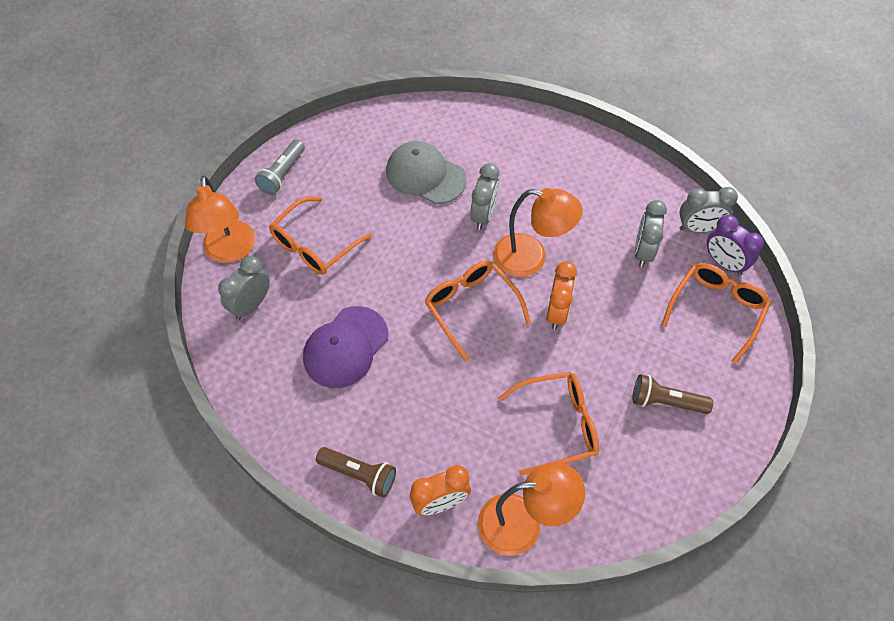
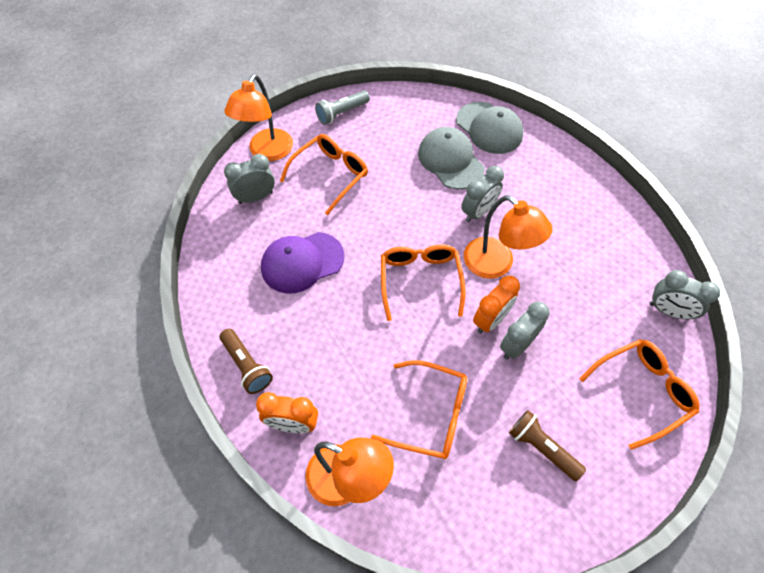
camera: 30 degrees right, 0 degrees up
orange glasses [269,197,372,275] -> orange glasses turned 150 degrees clockwise [280,134,368,215]
grey clock [634,200,667,267] -> grey clock moved to [500,301,550,359]
purple clock [707,215,764,276] -> none
none -> grey cap [456,102,524,154]

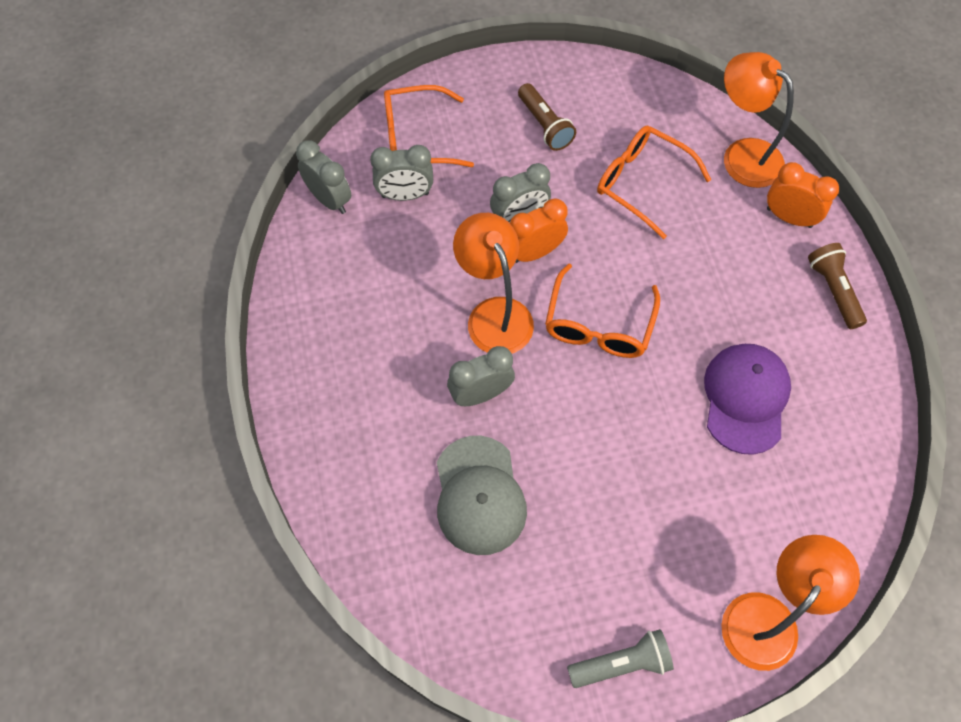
camera: 160 degrees left, 5 degrees up
grey clock [224,154,275,204] -> grey clock moved to [370,145,433,201]
purple cap [261,232,344,294] -> purple cap turned 75 degrees counterclockwise [704,344,791,455]
orange glasses [280,134,368,215] -> none
grey cap [456,102,524,154] -> none

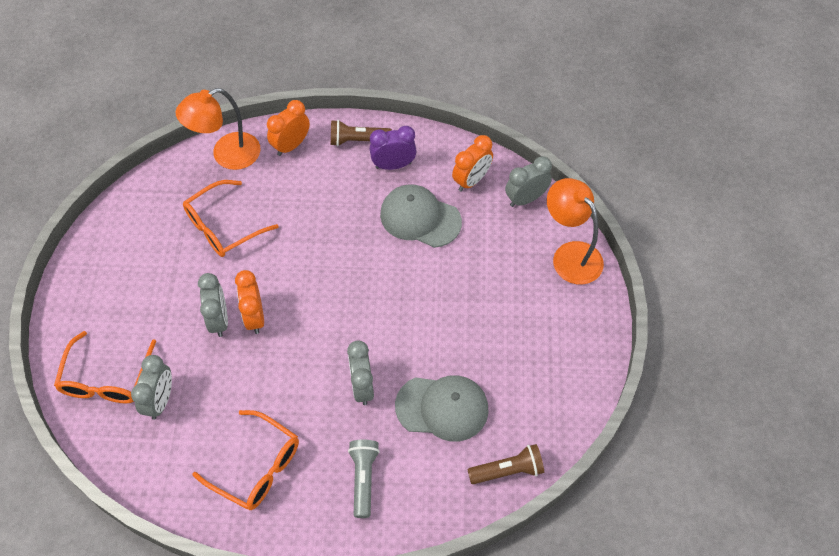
camera: 75 degrees left, 5 degrees down
grey clock [296,140,351,214] -> grey clock moved to [505,156,552,207]
orange lamp [453,213,534,354] -> none
brown flashlight [518,83,576,151] -> brown flashlight moved to [467,444,544,484]
orange glasses [545,264,660,358] -> orange glasses moved to [193,410,299,510]
grey flashlight [567,629,674,688] -> grey flashlight moved to [348,440,380,518]
purple cap [704,344,791,455] -> grey cap [380,184,462,248]
none -> purple clock [370,126,417,170]
none -> orange clock [452,135,493,192]

